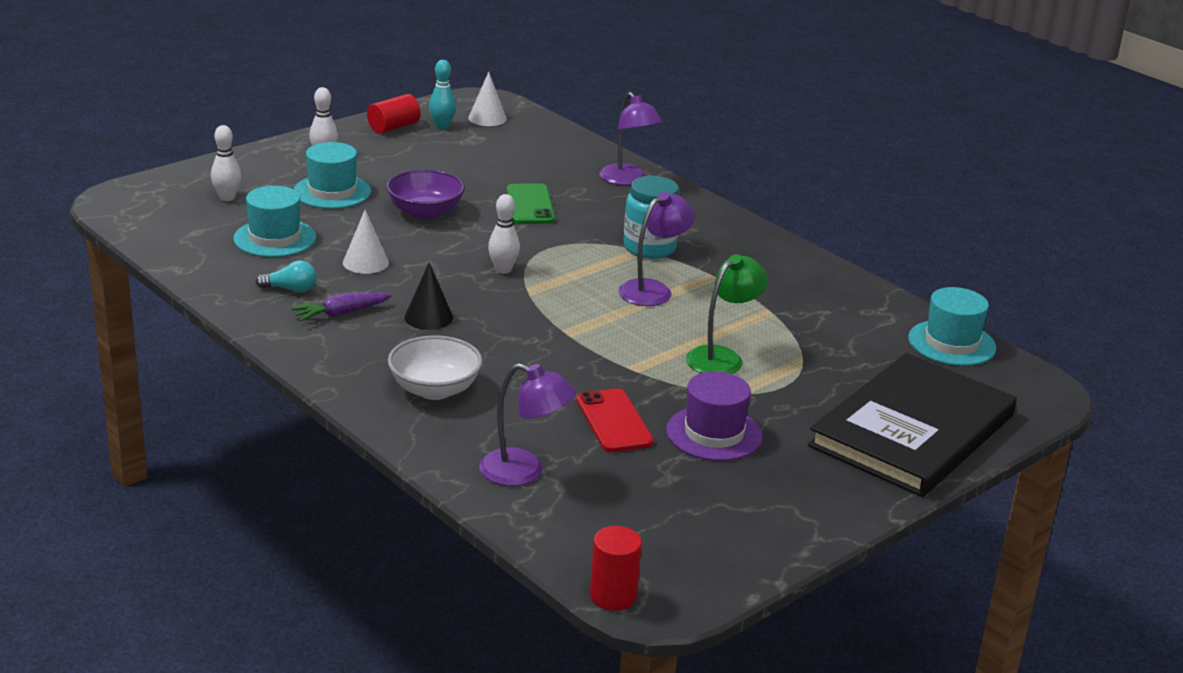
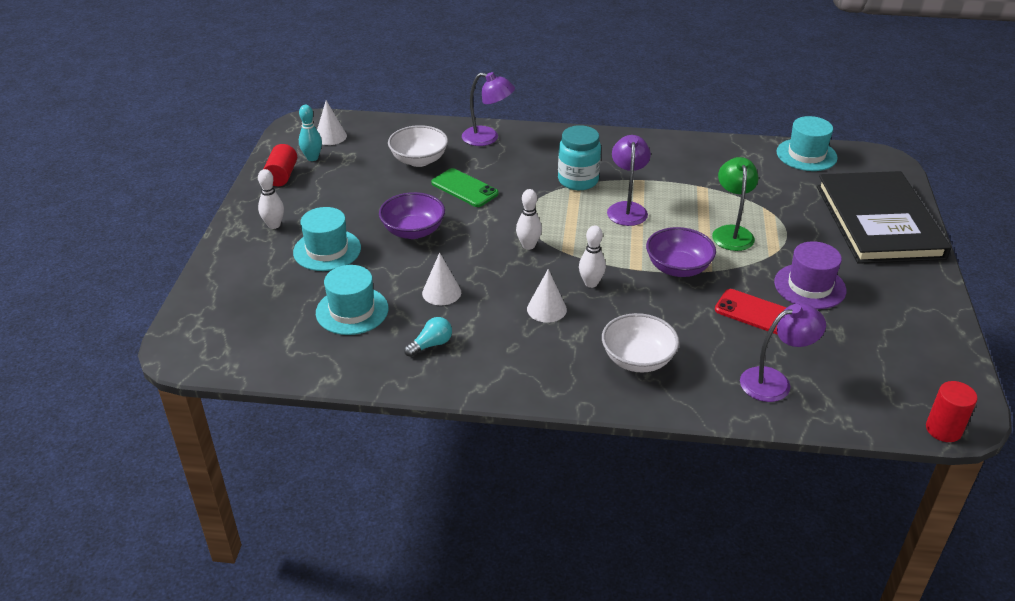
camera: 40 degrees left, 10 degrees up
white bowling pin [211,125,241,201] -> white bowling pin moved to [579,225,606,288]
purple carrot [291,292,391,321] -> none
black cone [405,262,453,330] -> white cone [527,269,567,323]
none -> white bowl [388,125,448,167]
none -> purple bowl [646,227,716,277]

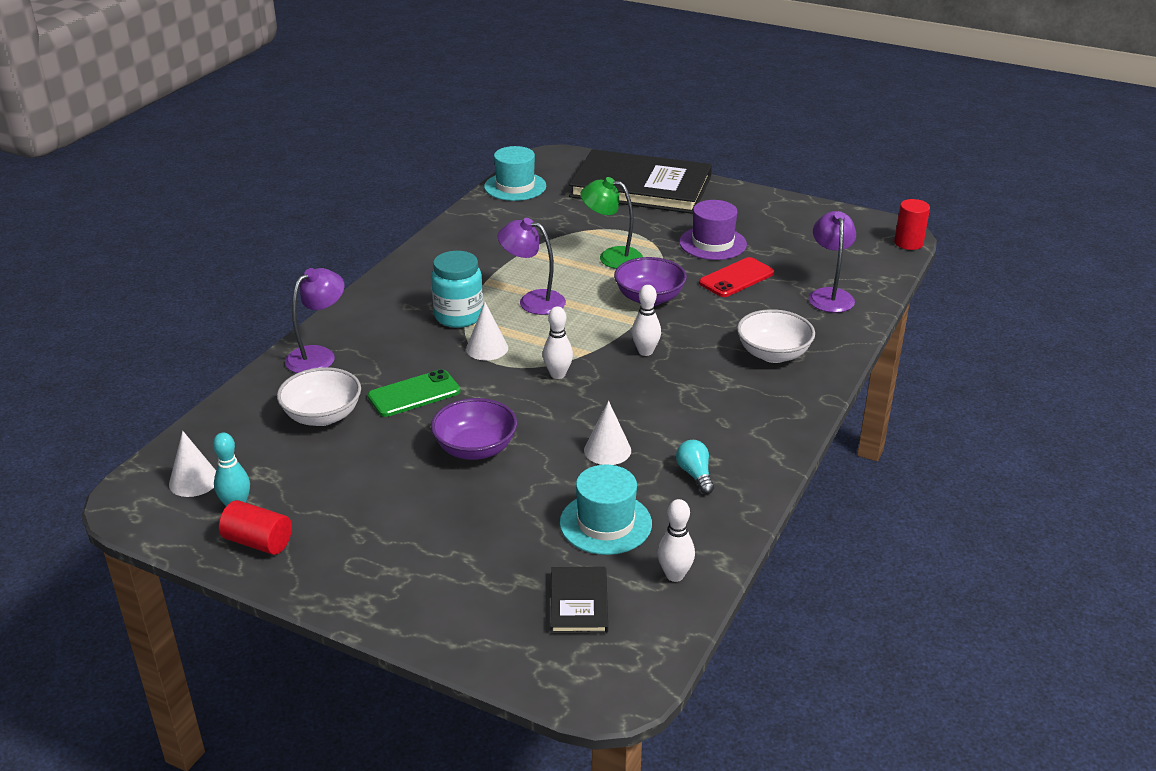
camera: 70 degrees left, 5 degrees down
white bowling pin [258,169,284,229] -> white bowling pin moved to [657,499,695,582]
turquoise hat [293,207,361,271] -> none
white cone [527,269,567,323] -> white cone moved to [466,302,508,360]
none -> black book [551,567,608,634]

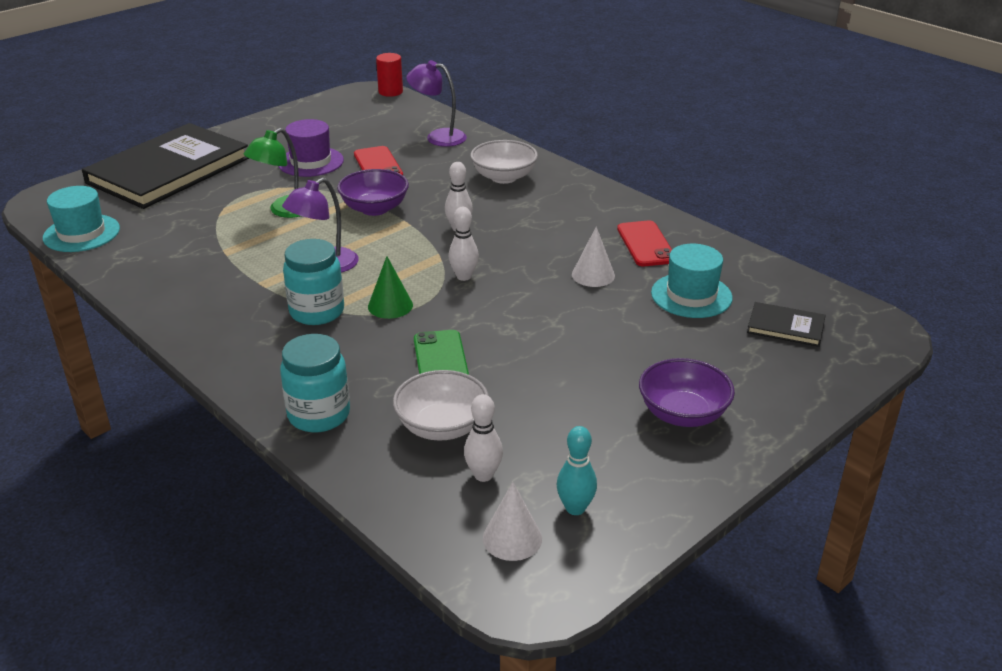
camera: 70 degrees left, 0 degrees up
red cylinder [219,500,292,555] -> none
purple lamp [285,268,345,373] -> turquoise jar [280,334,350,432]
purple bowl [431,398,517,460] -> purple bowl moved to [639,358,735,427]
white cone [466,302,508,360] -> green cone [368,256,413,319]
white bowling pin [657,499,695,582] -> white bowling pin moved to [464,394,503,482]
turquoise light bulb [676,440,714,494] -> red phone [617,221,672,266]

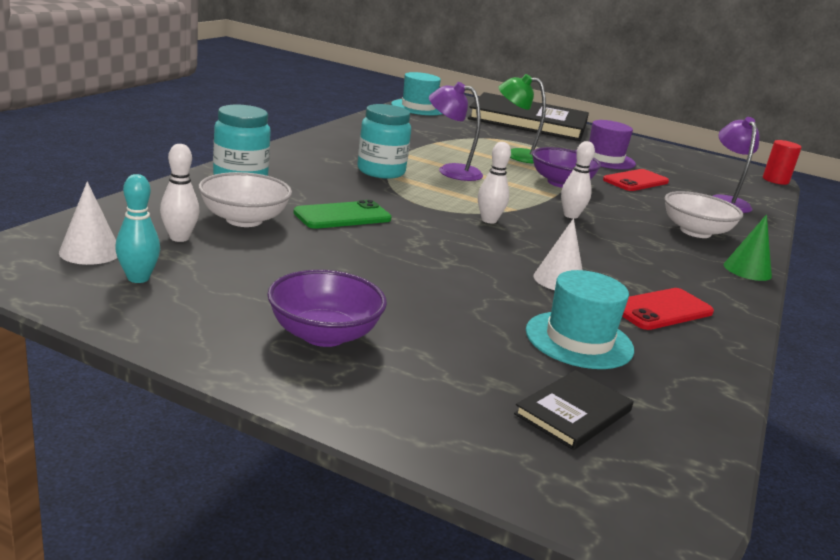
camera: 65 degrees right, 10 degrees down
green cone [368,256,413,319] -> green cone moved to [724,214,772,281]
black book [747,302,826,347] -> black book turned 45 degrees clockwise [514,370,633,450]

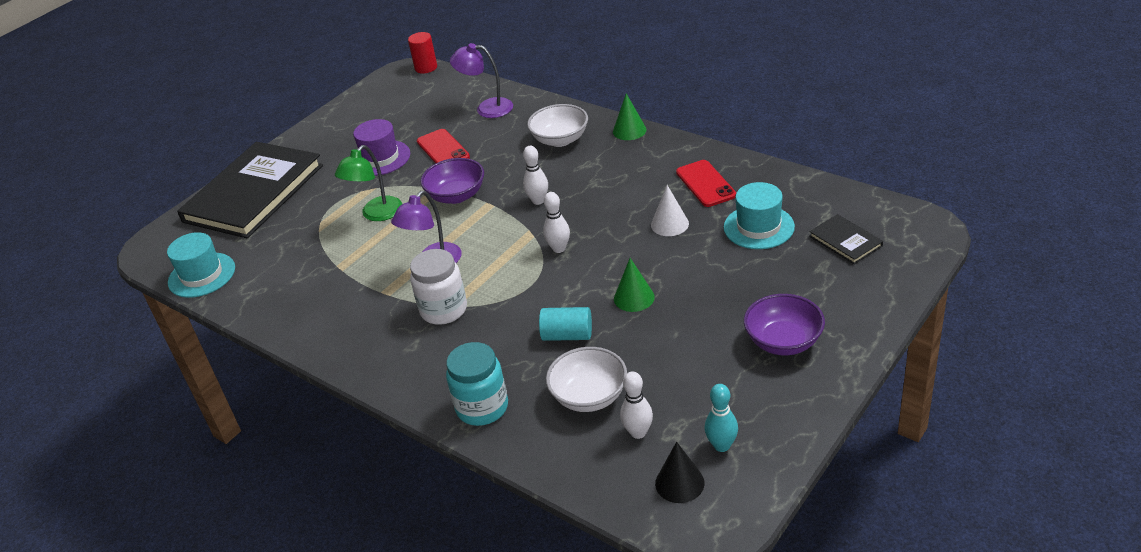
camera: 70 degrees left, 15 degrees up
white cone [59,181,117,265] -> black cone [655,442,704,503]
green phone [293,200,392,229] -> turquoise cylinder [539,307,592,341]
turquoise jar [357,104,411,179] -> white jar [410,249,467,325]
none -> green cone [614,258,655,312]

